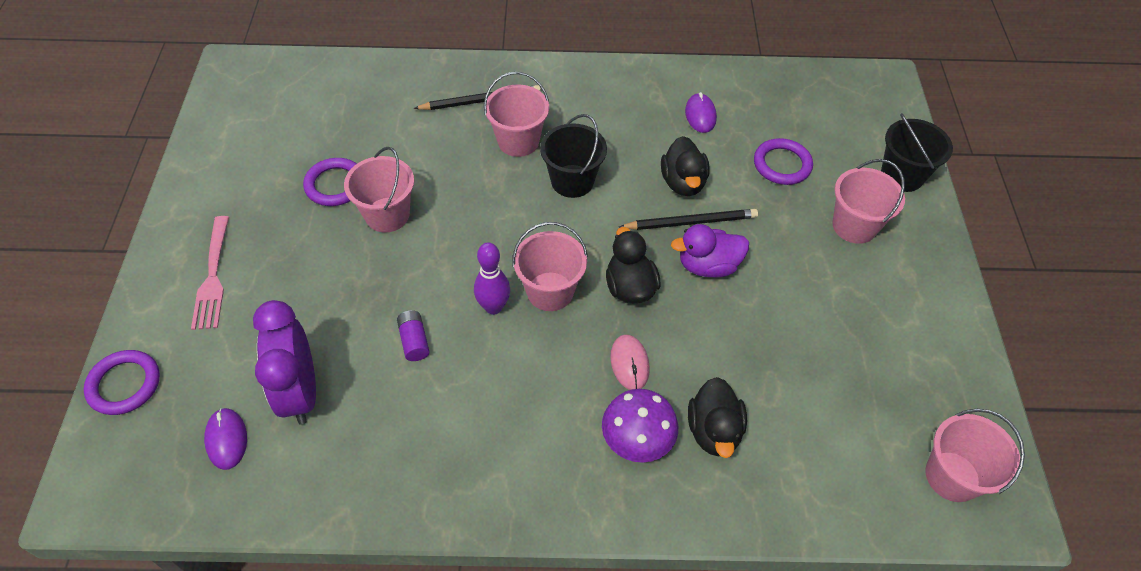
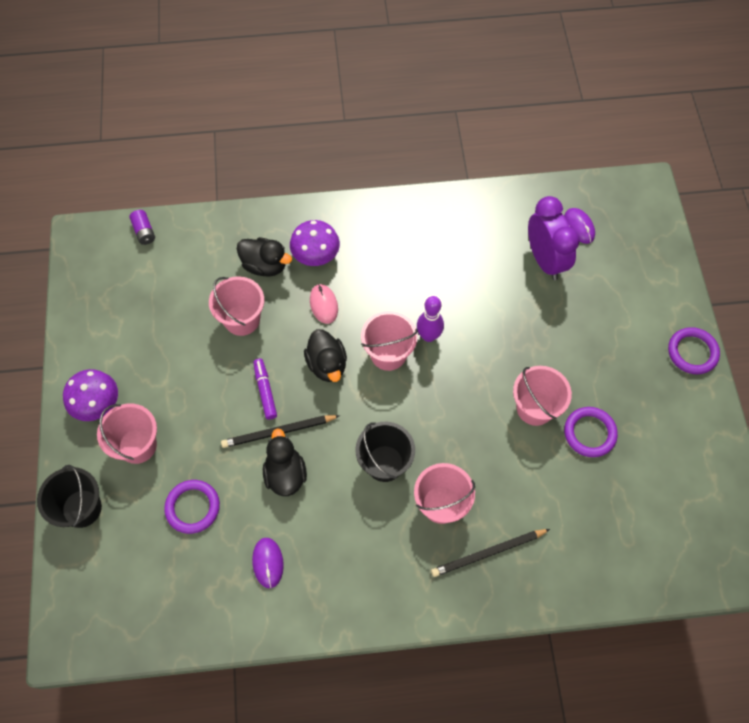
camera: 175 degrees right, 10 degrees up
purple ring [84,350,160,415] -> purple ring moved to [668,327,720,374]
pink fork [191,216,229,330] -> none
purple battery [397,310,430,361] -> purple battery moved to [130,210,155,245]
purple duck [671,224,749,278] -> purple marker [253,358,277,420]
black duck [688,377,747,458] -> black duck turned 120 degrees clockwise [237,237,292,276]
pink bucket [926,409,1025,502] -> pink bucket moved to [209,276,264,336]
none -> purple mushroom [63,369,118,421]

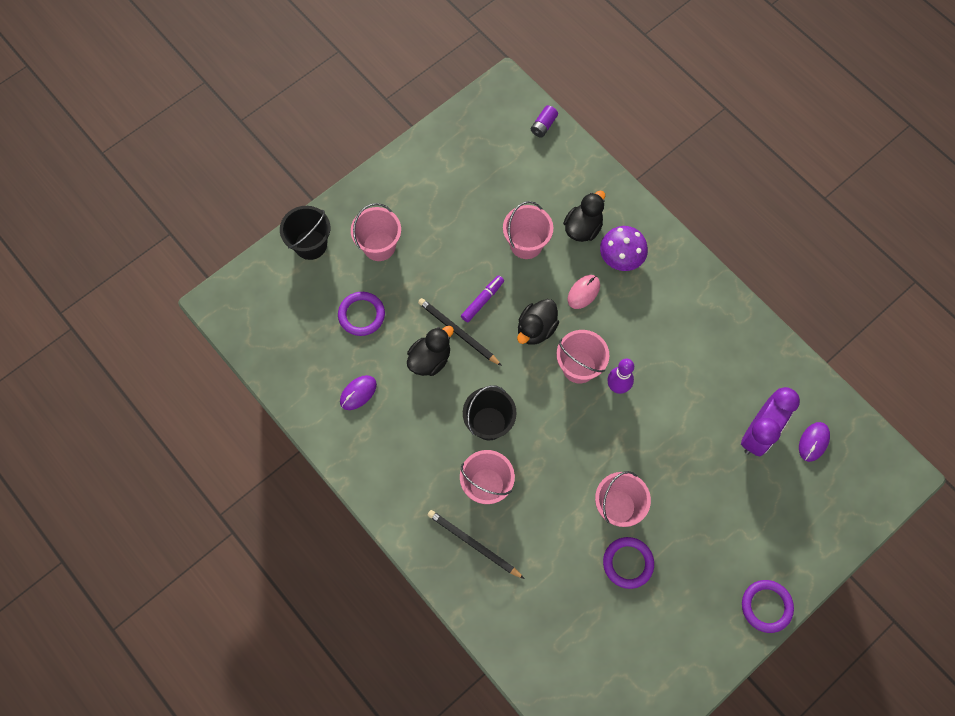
camera: 55 degrees right, 5 degrees up
purple mushroom [63,369,118,421] -> none
black duck [237,237,292,276] -> black duck turned 135 degrees counterclockwise [563,191,605,242]

